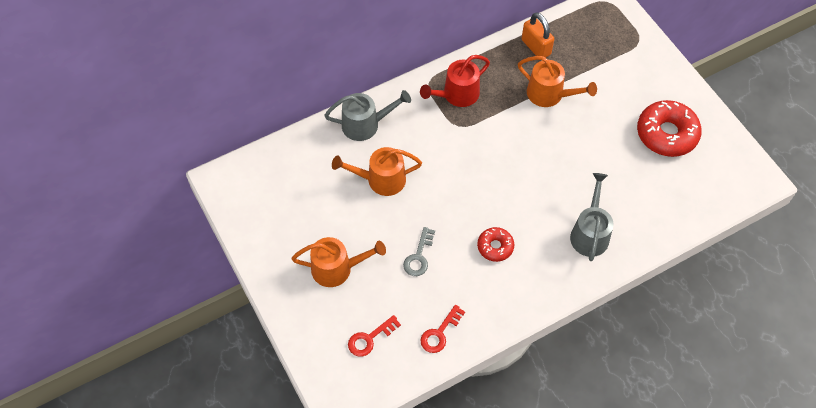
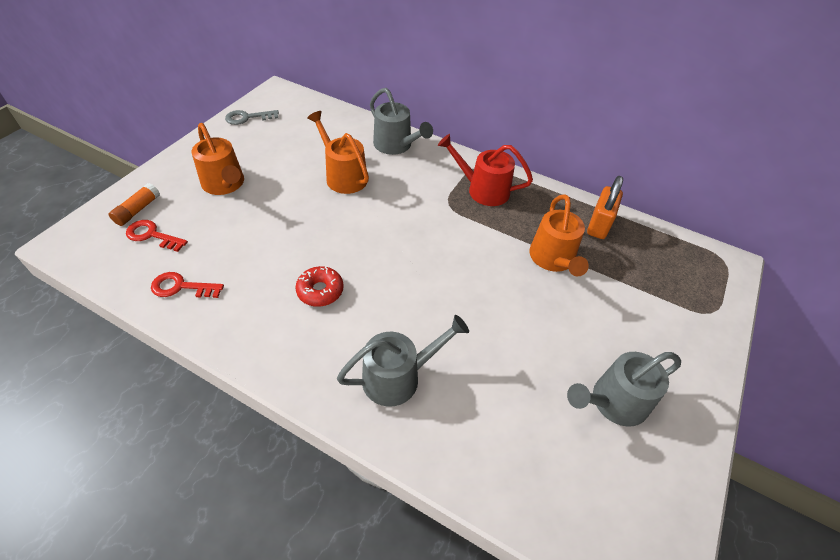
camera: 55 degrees right, 10 degrees down
grey key [403,227,435,276] -> grey key moved to [225,110,279,125]
red donut [637,100,702,157] -> grey watering can [567,352,681,427]
none -> orange glue stick [109,183,160,226]

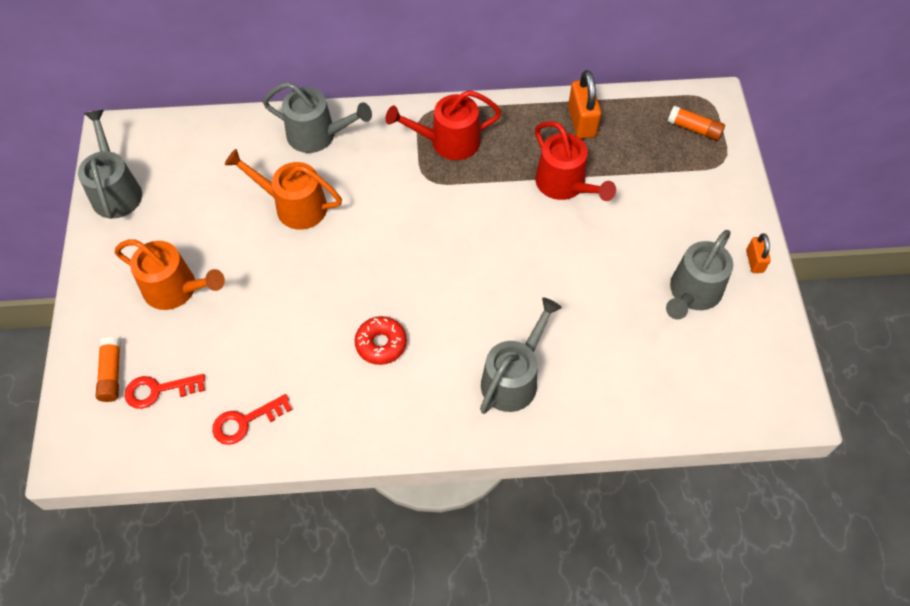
camera: 30 degrees left, 10 degrees up
grey key [225,110,279,125] -> grey watering can [78,110,142,219]
orange watering can [529,194,589,276] -> red watering can [535,121,616,201]
none -> orange glue stick [668,106,725,141]
none -> orange padlock [746,233,771,273]

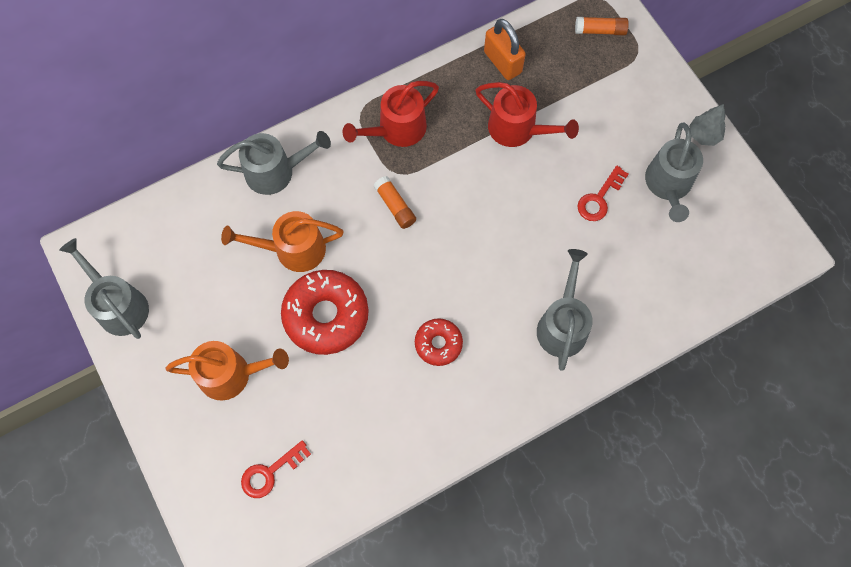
camera: 25 degrees left, 10 degrees up
orange glue stick [96,337,121,402] -> orange glue stick moved to [374,176,416,229]
red key [212,394,292,445] -> red key moved to [577,166,628,221]
orange padlock [746,233,771,273] -> grey tree [689,104,726,146]
none -> red donut [281,270,369,355]

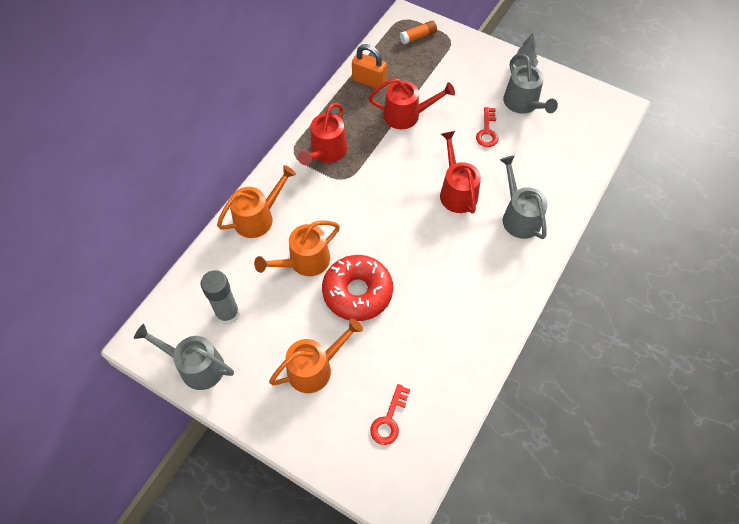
camera: 30 degrees left, 10 degrees down
grey watering can [217,131,331,195] -> orange watering can [217,165,296,238]
orange glue stick [374,176,416,229] -> none
red donut [415,318,463,366] -> none
none -> grey glue stick [201,270,240,325]
none -> red watering can [440,131,481,214]

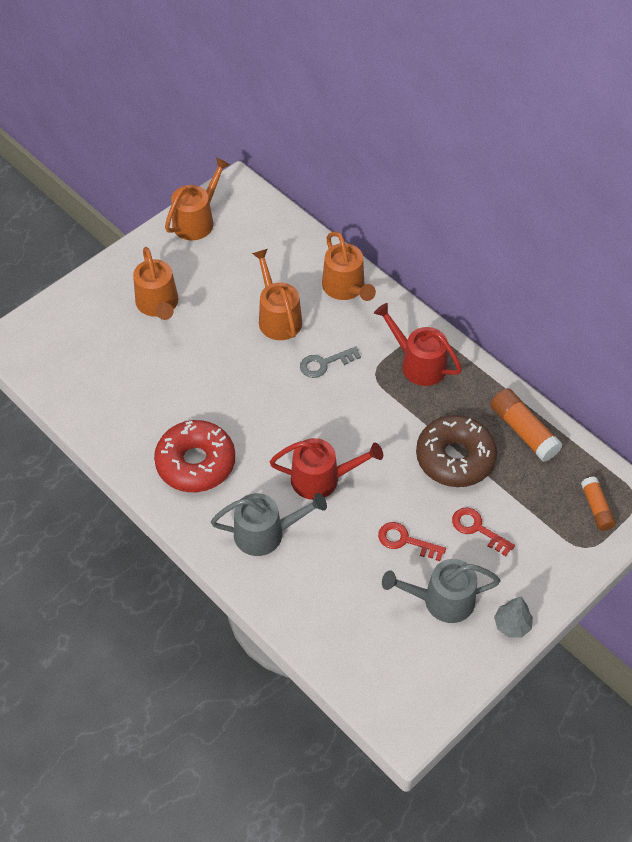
camera: 105 degrees right, 5 degrees down
grey watering can [134,324,234,390] -> orange watering can [165,157,230,240]
grey glue stick [201,270,240,325] -> none
red donut [322,255,393,321] -> red donut moved to [154,420,235,492]
orange padlock [352,44,387,89] -> orange glue stick [490,388,563,462]
red watering can [368,78,455,129] -> brown donut [416,415,497,487]
red key [370,384,410,445] -> red key moved to [452,507,515,556]
none -> grey key [300,346,361,378]

